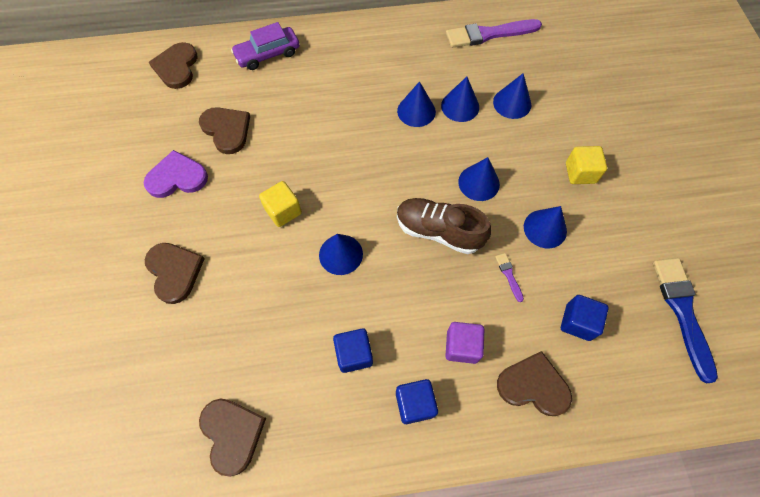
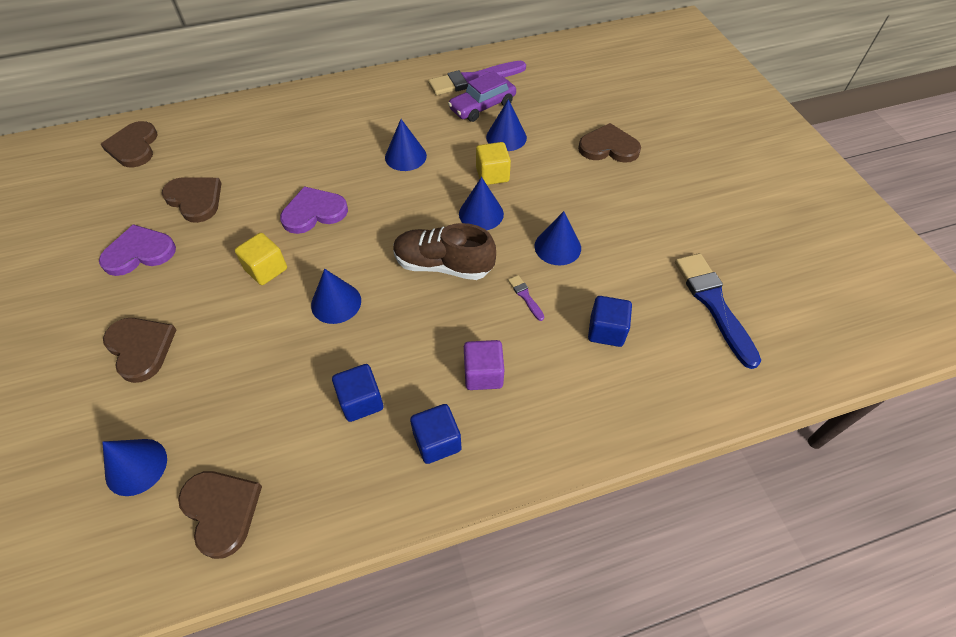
camera: 10 degrees left, 10 degrees down
purple car [231,22,300,70] -> purple car moved to [448,71,516,122]
blue cone [441,77,479,122] -> blue cone moved to [102,439,167,496]
brown heart [497,351,572,416] -> brown heart moved to [578,123,641,163]
yellow cube [566,146,607,184] -> yellow cube moved to [476,142,511,185]
none -> purple heart [280,186,348,234]

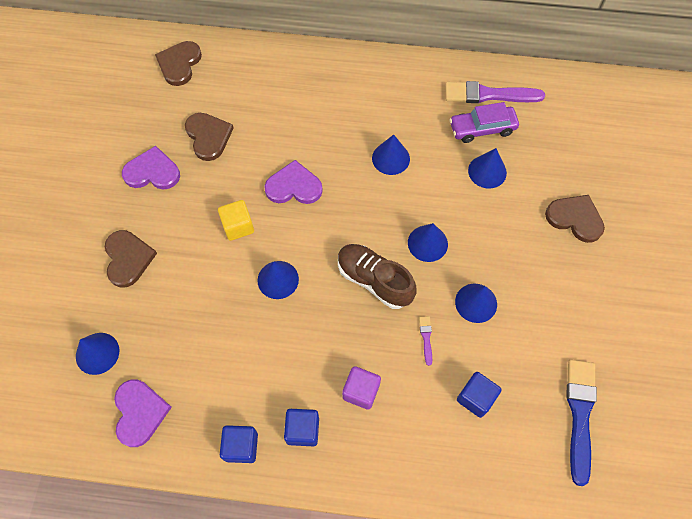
camera: 25 degrees right, 10 degrees up
brown heart [178,471,262,559] -> purple heart [114,379,172,447]
blue cube [332,364,383,422] -> blue cube moved to [220,425,258,463]
yellow cube [476,142,511,185] -> none

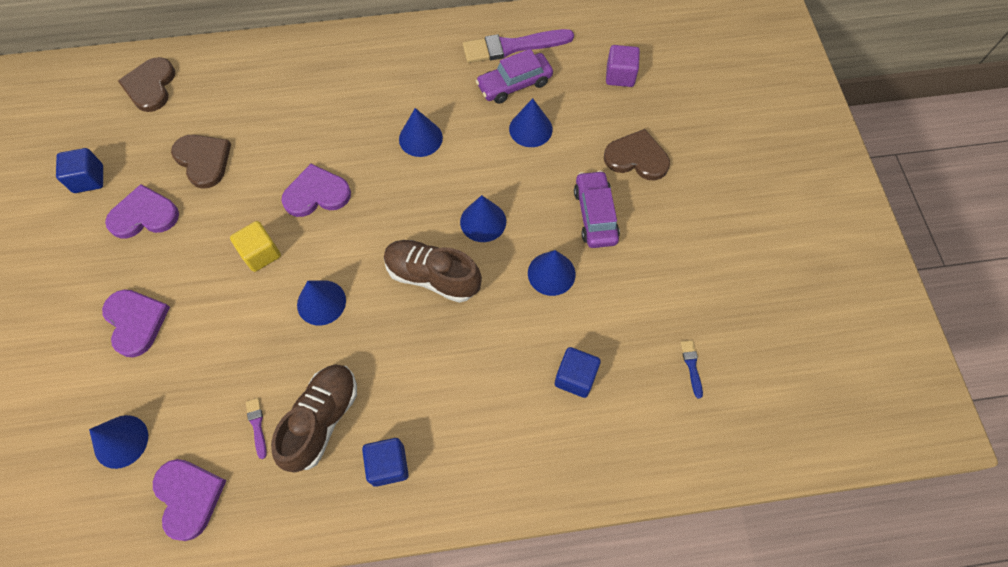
camera: 15 degrees left, 0 degrees up
brown heart [105,230,157,288] -> purple heart [102,289,170,357]
blue cube [220,425,258,463] -> blue cube moved to [56,148,103,193]
purple cube [342,366,381,410] -> purple cube moved to [606,45,640,87]
purple brush [419,316,432,366] -> purple brush moved to [246,398,267,459]
blue brush [567,360,597,486] -> blue brush [680,340,703,399], size x0.43
none -> brown shoe [271,364,357,472]
none -> purple car [574,170,620,248]

